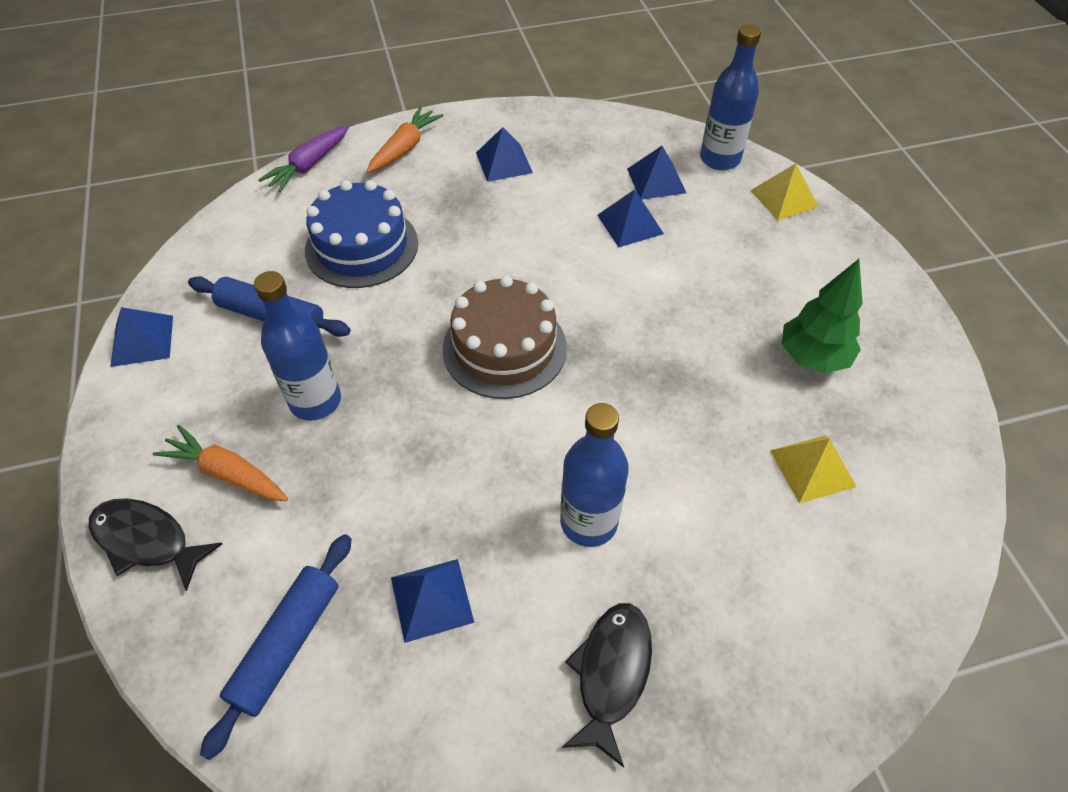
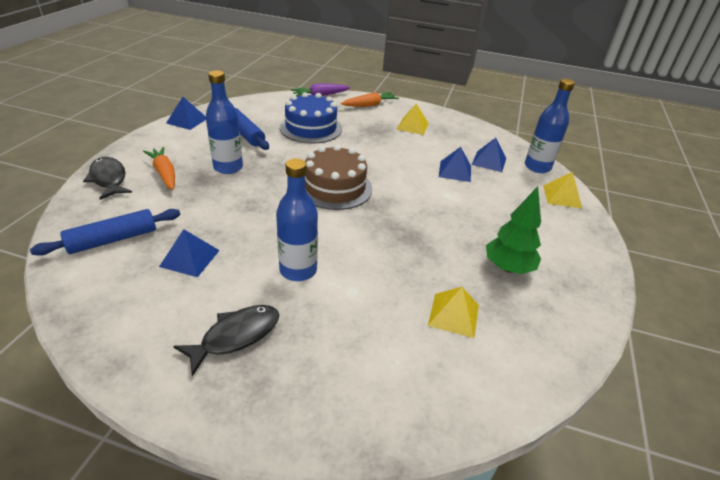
camera: 30 degrees right, 15 degrees down
blue pyramid [476,127,533,182] -> yellow pyramid [397,104,429,135]

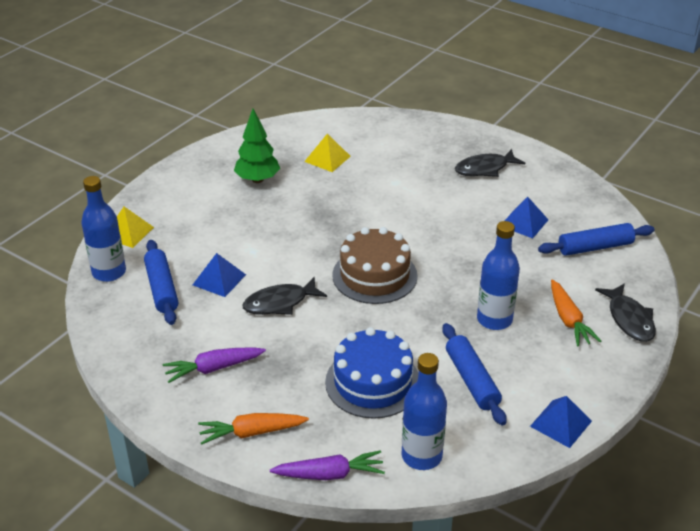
camera: 160 degrees left, 0 degrees up
blue bottle [276,158,318,281] -> blue bottle moved to [402,353,447,470]
yellow pyramid [397,104,429,135] -> purple carrot [163,347,266,383]
blue pyramid [472,138,506,172] -> blue rolling pin [144,240,178,325]
none -> black fish [242,277,327,315]

